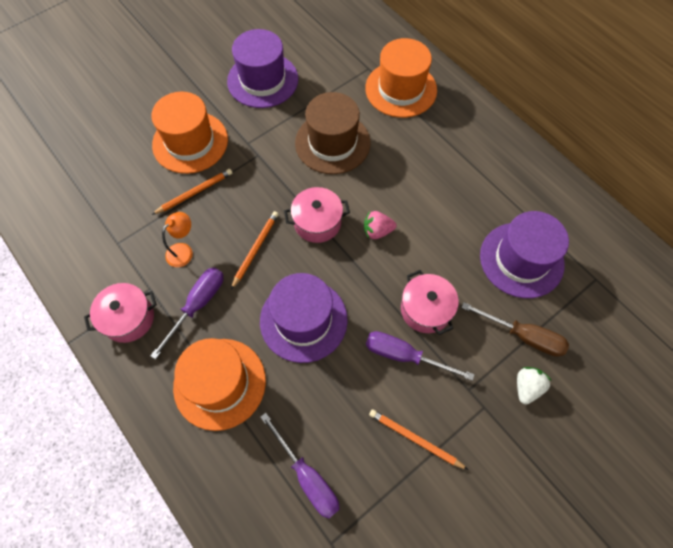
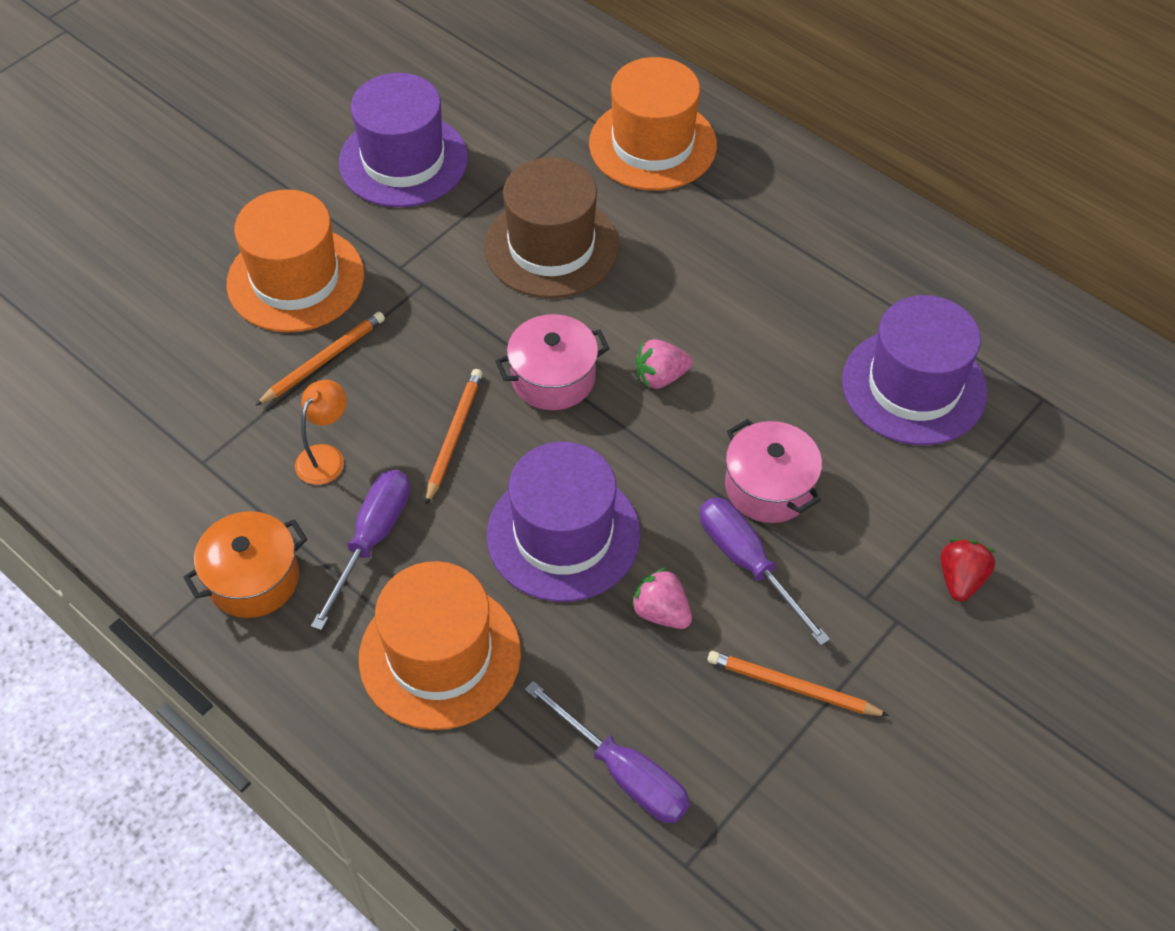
camera: 10 degrees left, 10 degrees down
pink pot [84,283,157,343] -> orange pot [183,511,307,618]
purple screwdriver [366,331,475,381] -> purple screwdriver turned 45 degrees clockwise [700,497,830,646]
brown screwdriver [461,302,569,357] -> none
white strawberry [517,367,552,405] -> red strawberry [941,539,996,602]
none -> pink strawberry [630,567,692,629]

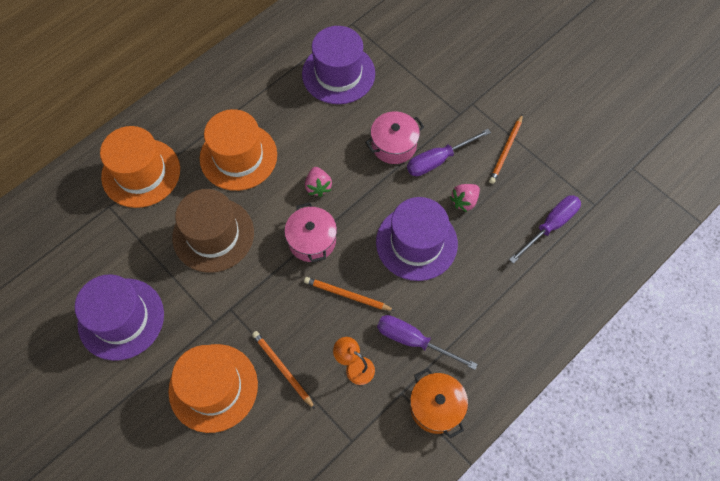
camera: 85 degrees left, 10 degrees up
orange hat [359,561,521,730] -> orange hat moved to [200,109,277,191]
red strawberry [941,539,996,602] -> none

